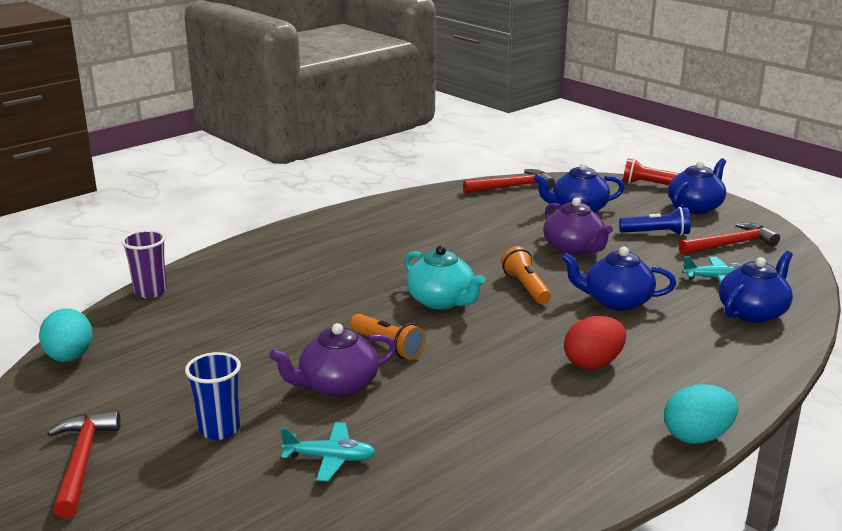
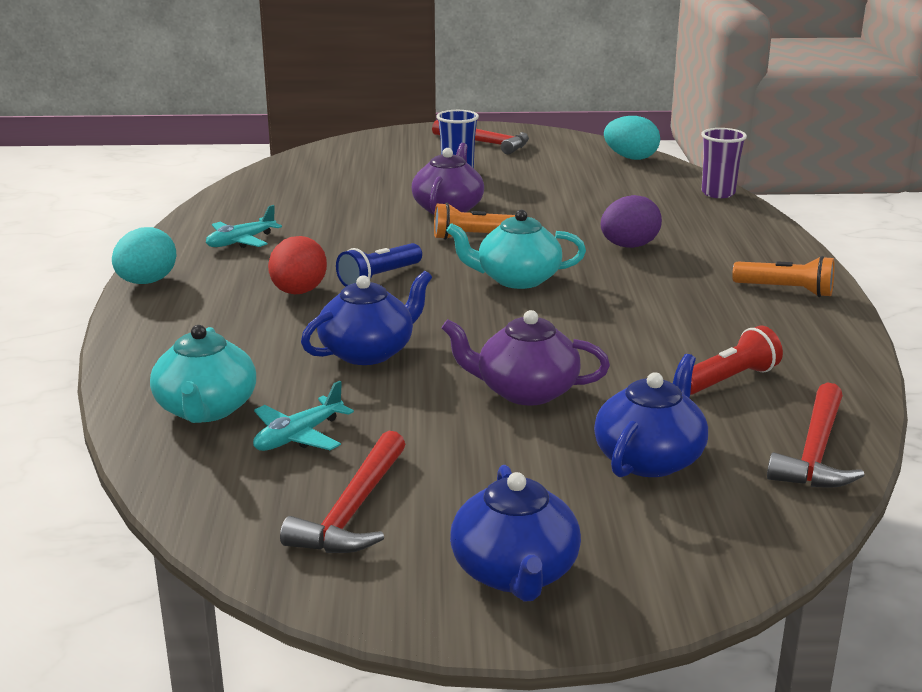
camera: 130 degrees right, 0 degrees up
turquoise plane [281,422,376,482] -> turquoise plane moved to [206,205,282,248]
orange flashlight [501,246,551,304] -> orange flashlight moved to [732,256,835,297]
blue flashlight [619,207,691,235] -> blue flashlight moved to [336,243,422,287]
red flashlight [623,158,680,185] -> red flashlight moved to [690,326,783,395]
blue teapot [719,251,793,323] -> turquoise teapot [150,325,256,423]
none -> purple egg [601,195,662,248]

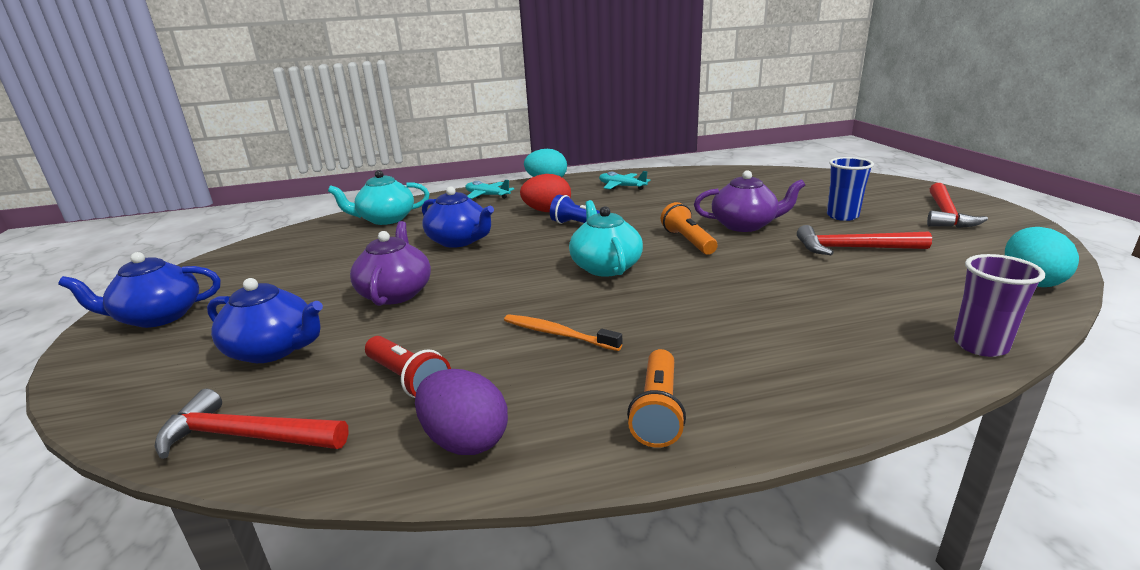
camera: 80 degrees right, 0 degrees up
turquoise plane [253,381,354,451] -> turquoise plane moved to [465,180,514,199]
red hammer [280,431,405,553] -> red hammer moved to [797,225,932,255]
purple egg [601,195,662,248] -> purple egg moved to [415,369,508,455]
none -> orange toothbrush [504,314,622,351]

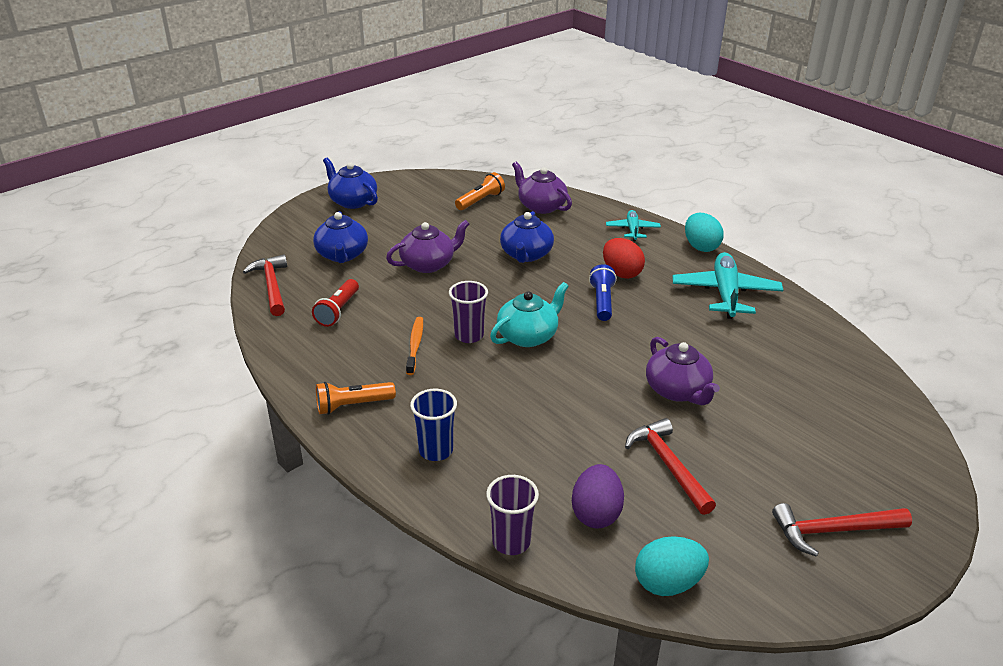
camera: 60 degrees right, 10 degrees up
turquoise teapot [328,170,430,225] -> purple teapot [512,162,572,214]
purple egg [415,369,508,455] -> purple egg moved to [572,464,624,529]
turquoise plane [599,171,650,190] -> turquoise plane [672,252,783,319], size x1.78
orange flashlight [661,202,717,255] -> orange flashlight moved to [455,172,505,210]
blue cup [827,157,874,221] -> blue cup moved to [410,389,457,461]
none -> purple cup [449,281,488,343]

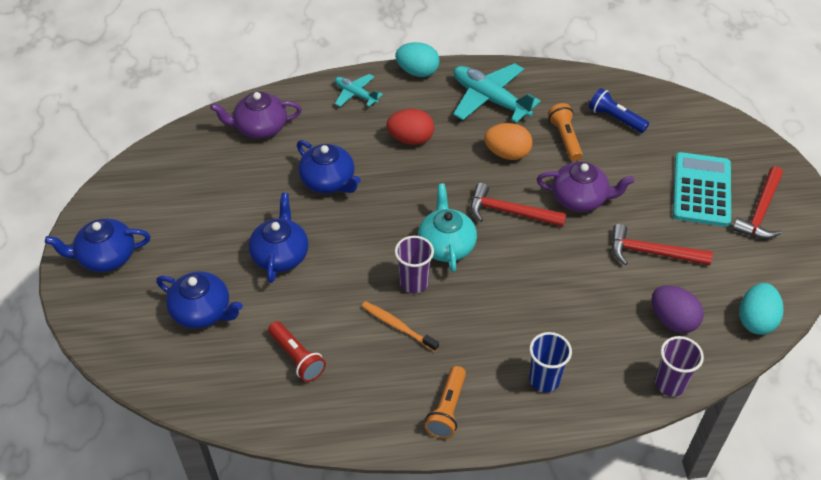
camera: 55 degrees left, 15 degrees up
red hammer [243,254,287,316] -> red hammer moved to [471,183,566,227]
purple teapot [386,220,469,273] -> blue teapot [249,193,309,283]
orange flashlight [455,172,505,210] -> orange flashlight moved to [548,103,583,161]
blue flashlight [589,264,617,321] -> blue flashlight moved to [589,88,649,133]
none -> orange egg [484,123,532,160]
none -> turquoise calculator [673,152,731,227]

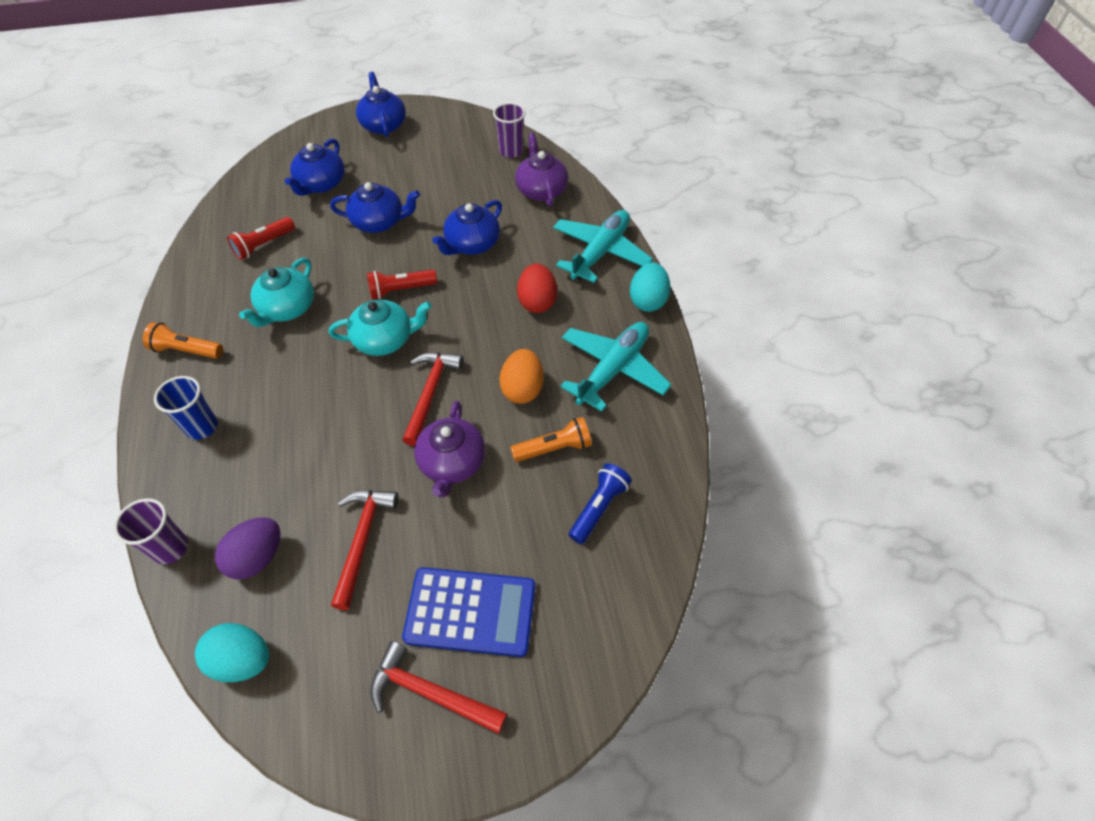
camera: 85 degrees right, 5 degrees up
turquoise plane [335,74,383,107] -> turquoise plane [553,210,653,283], size x1.78
orange toothbrush [362,301,439,352] -> turquoise teapot [239,258,314,327]
purple cup [395,236,434,294] -> purple cup moved to [493,102,526,158]
turquoise calculator [673,152,731,227] -> blue calculator [402,567,535,657]
none -> red flashlight [367,270,437,300]

